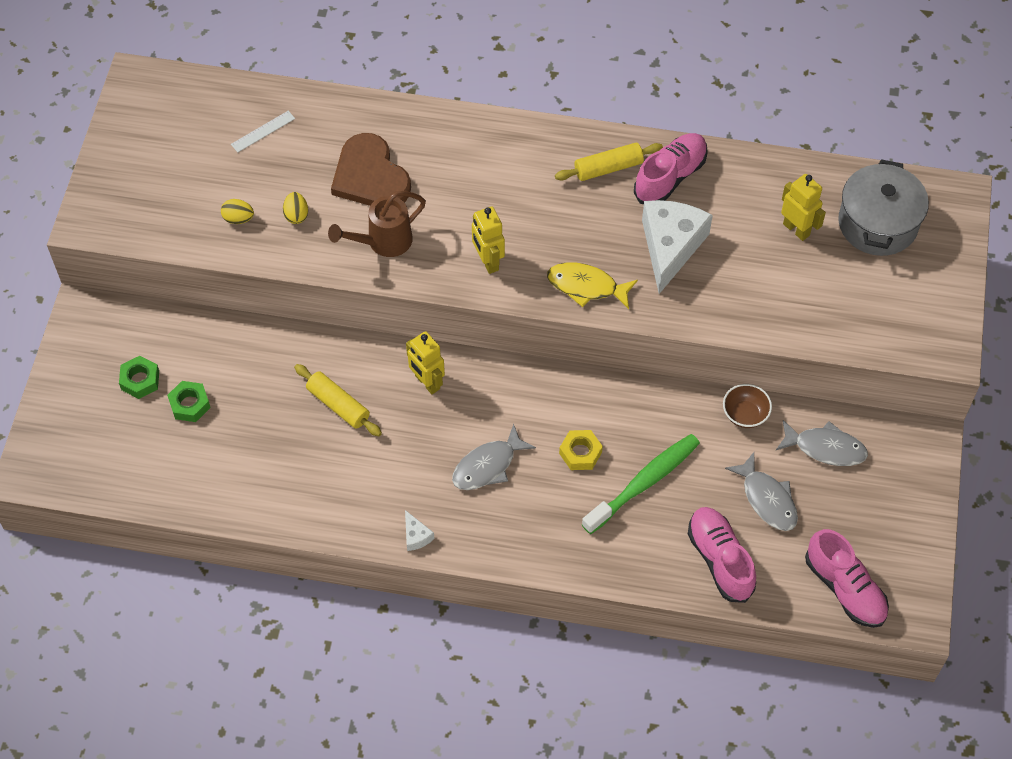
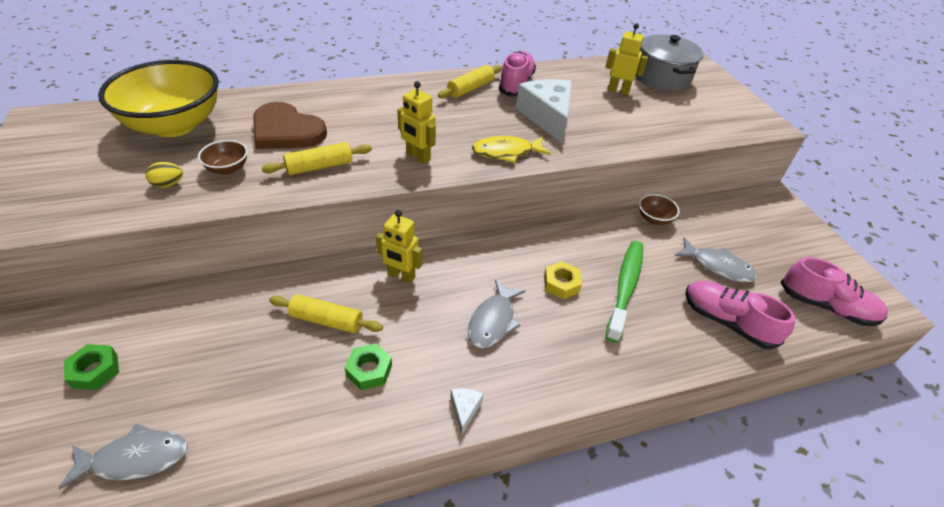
camera: 30 degrees left, 15 degrees down
green nut [167,381,211,422] -> green nut moved to [345,343,392,390]
white ruler [231,111,295,152] -> yellow bowl [98,60,218,137]
yellow egg [283,192,308,224] -> brown bowl [198,140,248,175]
brown watering can [328,191,426,257] -> yellow rolling pin [261,142,372,175]
white cheese [405,510,434,551] -> white cheese turned 120 degrees counterclockwise [450,388,484,436]
grey fish [776,420,868,466] -> grey fish moved to [59,424,188,489]

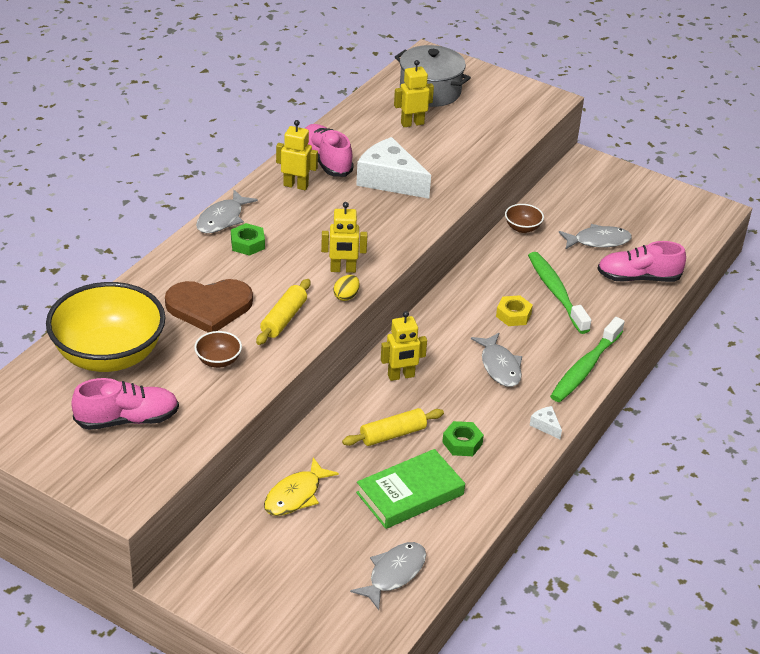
camera: 40 degrees left, 5 degrees down
green nut [64,344,119,390] -> green nut moved to [231,223,265,256]
yellow egg [146,162,183,188] -> yellow egg moved to [333,275,360,301]
yellow rolling pin [438,65,502,98] -> yellow robot [276,120,318,190]
yellow fish [472,136,551,163] -> yellow fish moved to [264,457,339,516]
pink shoe [780,257,888,326] -> pink shoe moved to [71,378,179,430]
none -> grey fish [196,190,258,233]
none -> green book [356,449,465,529]
none -> green toothbrush [550,317,625,402]

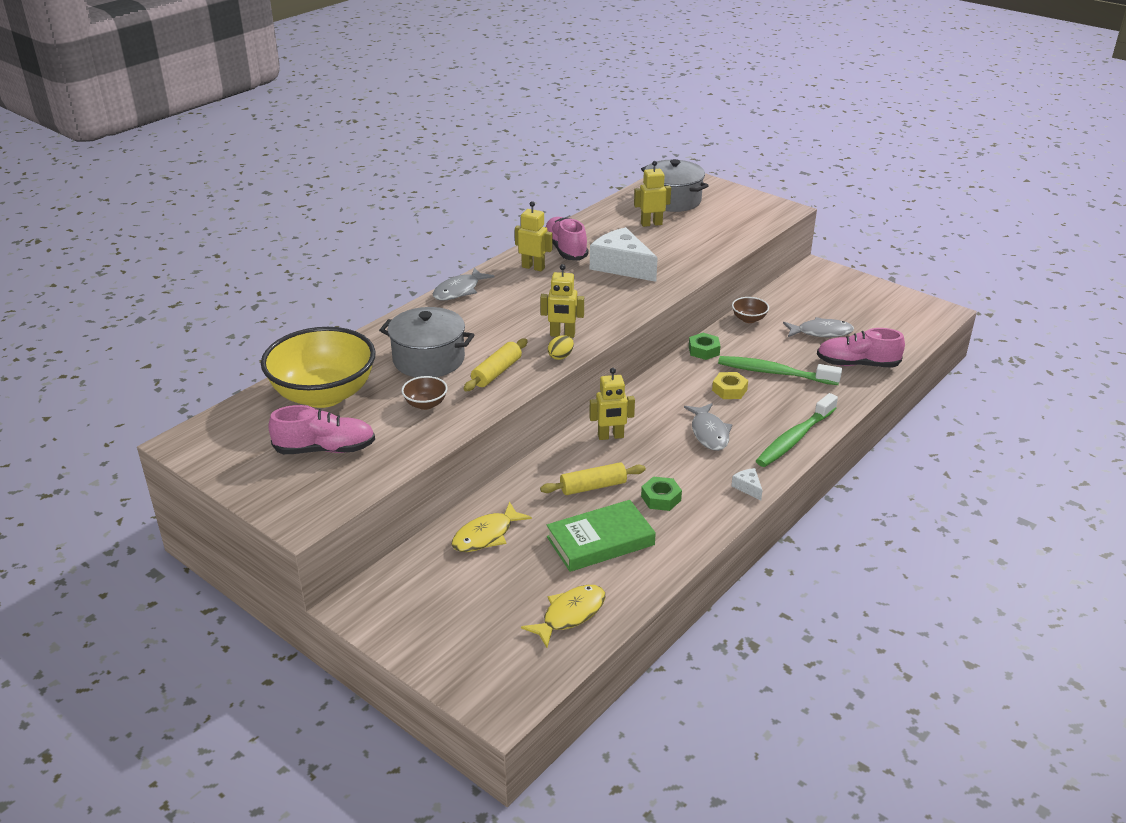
camera: 10 degrees right, 5 degrees down
brown heart [165,279,253,333] -> grey pot [379,307,474,377]
green nut [231,223,265,256] -> green nut moved to [689,333,720,360]
grey fish [350,542,426,610] -> yellow fish [521,585,606,648]
green toothbrush [528,252,591,334] -> green toothbrush turned 60 degrees counterclockwise [718,356,842,385]

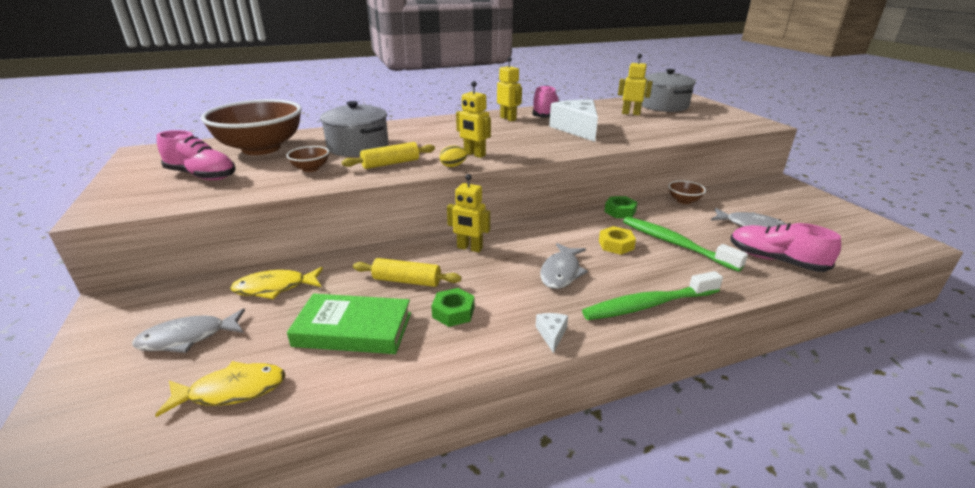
camera: 30 degrees right, 5 degrees down
yellow bowl [261,327,376,408] -> brown bowl [201,99,302,155]
grey fish [433,267,494,301] -> grey fish moved to [132,308,245,353]

